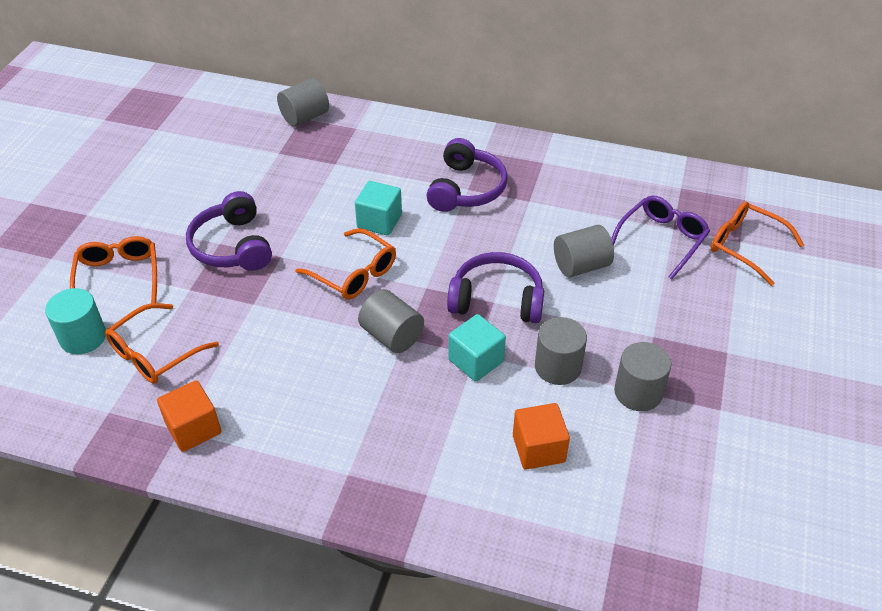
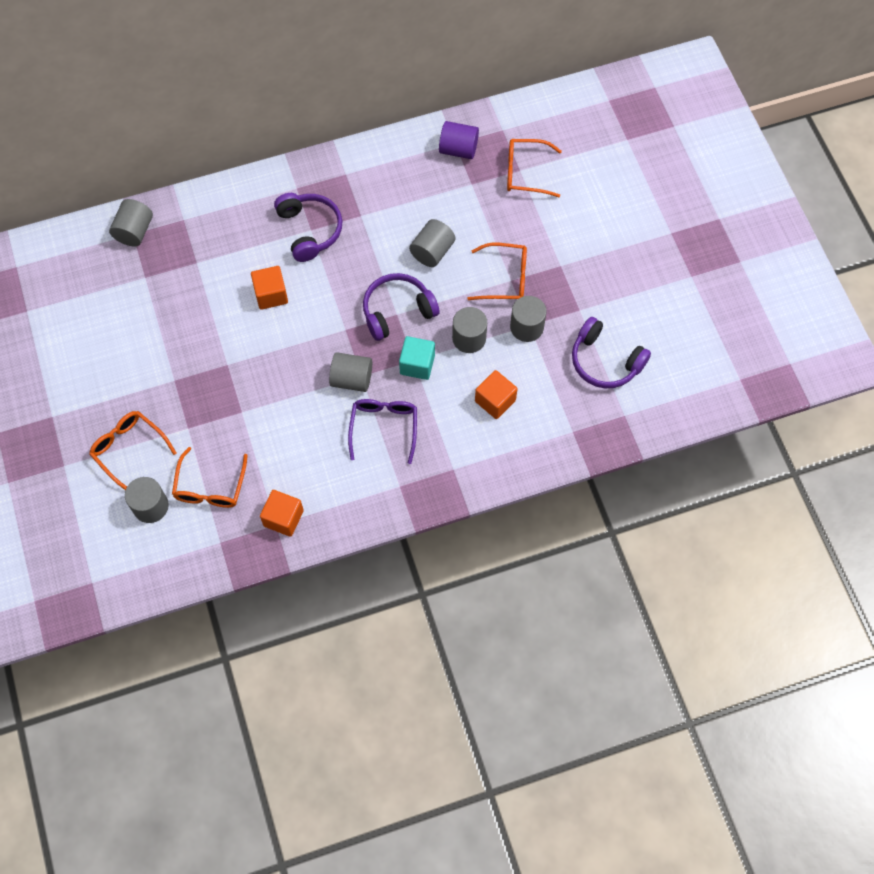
camera: 35 degrees left, 20 degrees up
turquoise cylinder [45,288,106,354] -> grey cylinder [125,477,169,523]
purple headphones [186,191,272,271] -> purple headphones moved to [572,317,651,388]
orange glasses [295,228,396,300] -> orange glasses moved to [467,243,527,300]
turquoise cube [355,181,402,236] -> orange cube [251,266,288,310]
purple glasses [611,196,710,279] -> purple glasses moved to [348,399,417,464]
none -> purple cylinder [439,121,479,159]

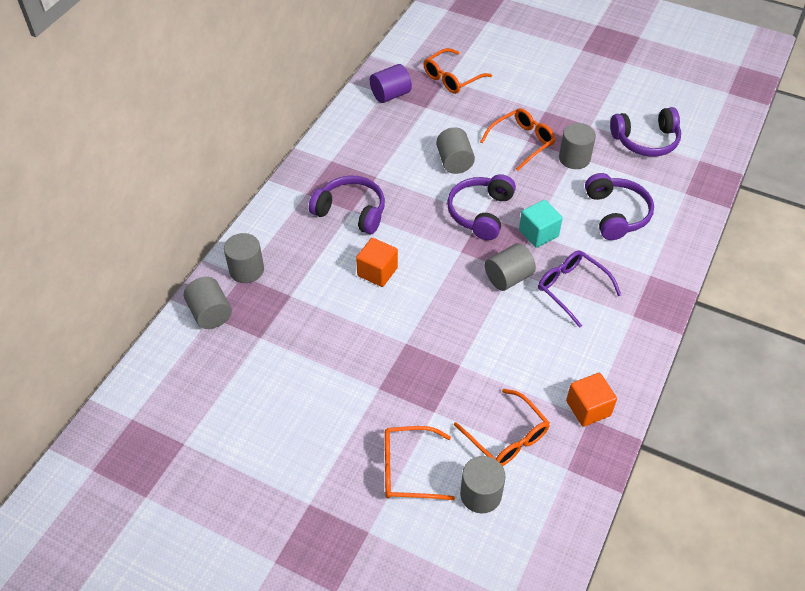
camera: 45 degrees left, 15 degrees down
grey cylinder [452,307,487,353] -> grey cylinder moved to [224,233,264,283]
orange cube [475,370,518,419] -> purple headphones [585,173,654,240]

